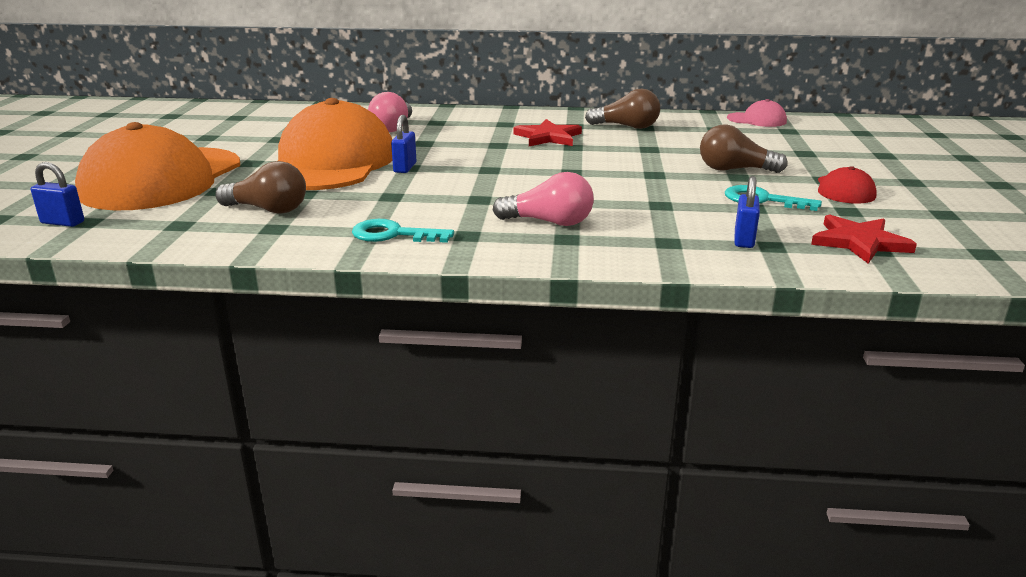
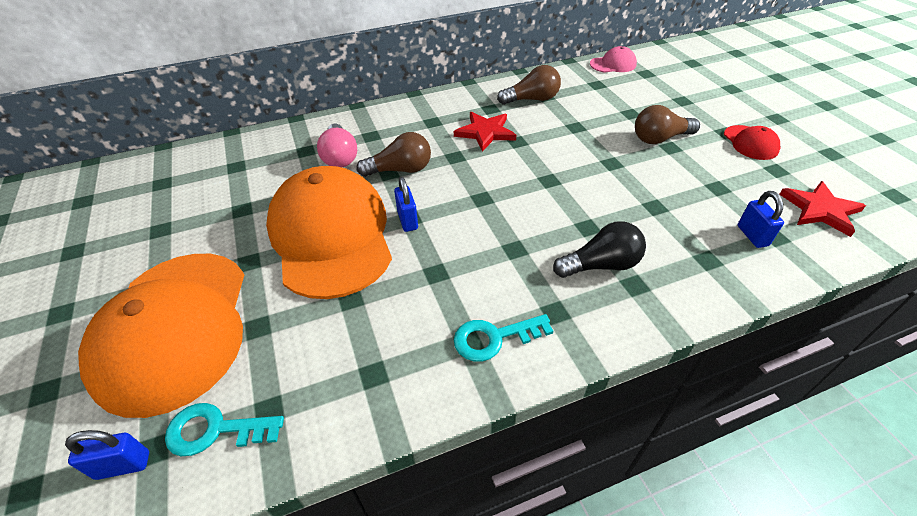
camera: 25 degrees left, 20 degrees up
brown light bulb [216,161,306,214] -> brown light bulb moved to [356,132,431,177]
pink light bulb [493,172,594,226] -> black light bulb [553,221,646,278]
turquoise key [725,185,822,211] -> turquoise key moved to [165,403,284,456]

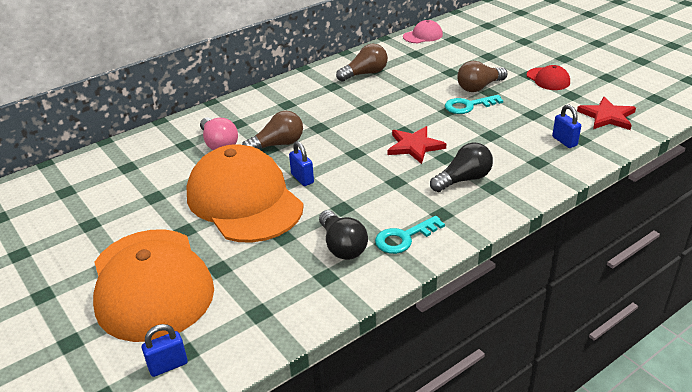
camera: 15 degrees left, 10 degrees down
turquoise key [165,403,284,456] -> turquoise key moved to [445,95,503,114]
red star [454,112,516,152] -> red star moved to [387,126,446,164]
none -> black light bulb [319,210,368,260]

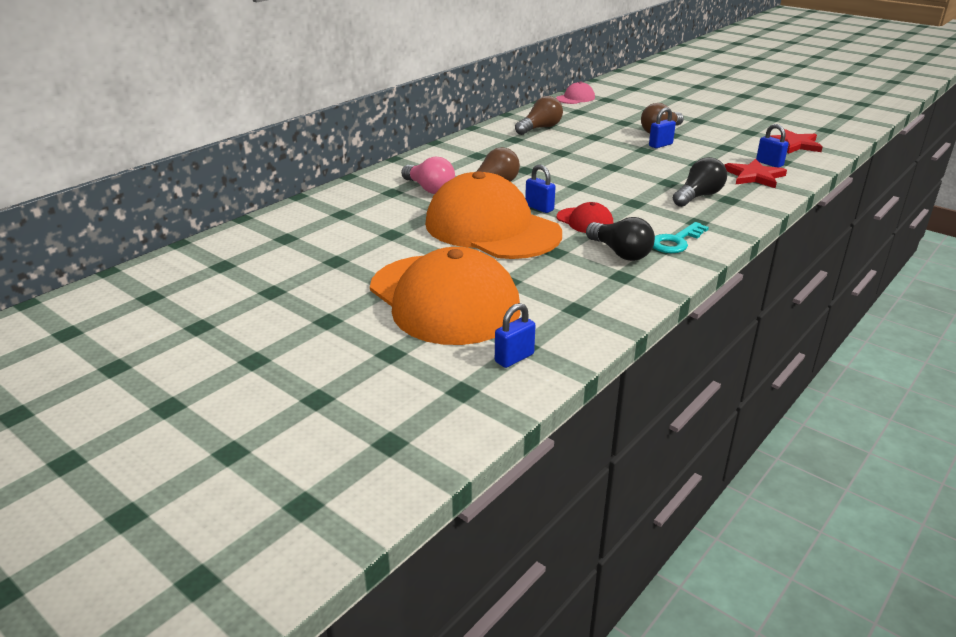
camera: 15 degrees left, 5 degrees down
red star [387,126,446,164] -> red star moved to [724,159,787,188]
turquoise key [445,95,503,114] -> blue padlock [649,107,676,148]
red cap [527,65,570,90] -> red cap moved to [557,202,613,233]

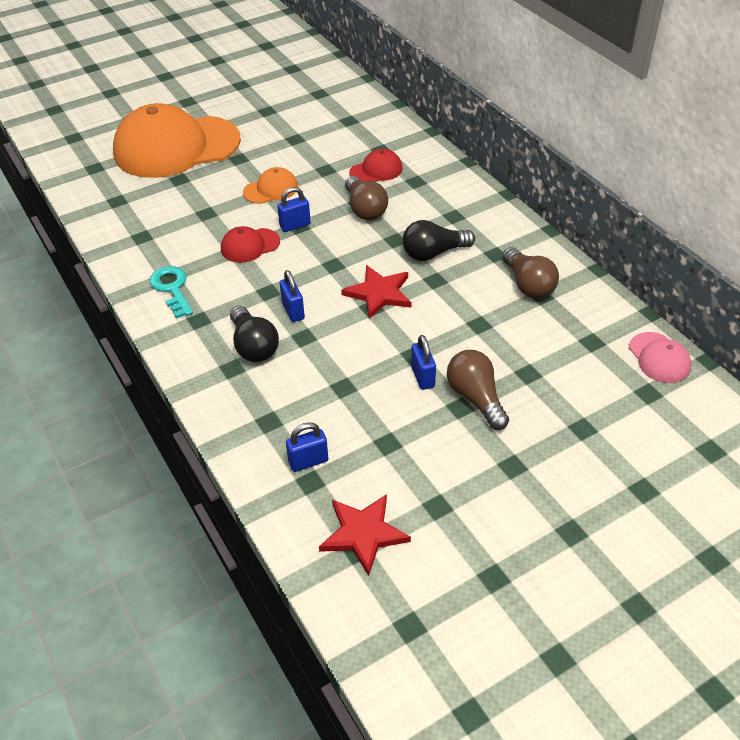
camera: 110 degrees right, 15 degrees up
pink light bulb [401,156,455,194] -> red cap [349,149,403,182]
orange cap [425,171,562,259] -> orange cap [243,167,298,204], size x0.42
blue padlock [495,303,536,368] -> blue padlock moved to [280,270,305,322]
black light bulb [586,217,655,261] -> black light bulb moved to [403,220,475,261]
red star [724,159,787,188] -> red star moved to [341,265,411,319]

